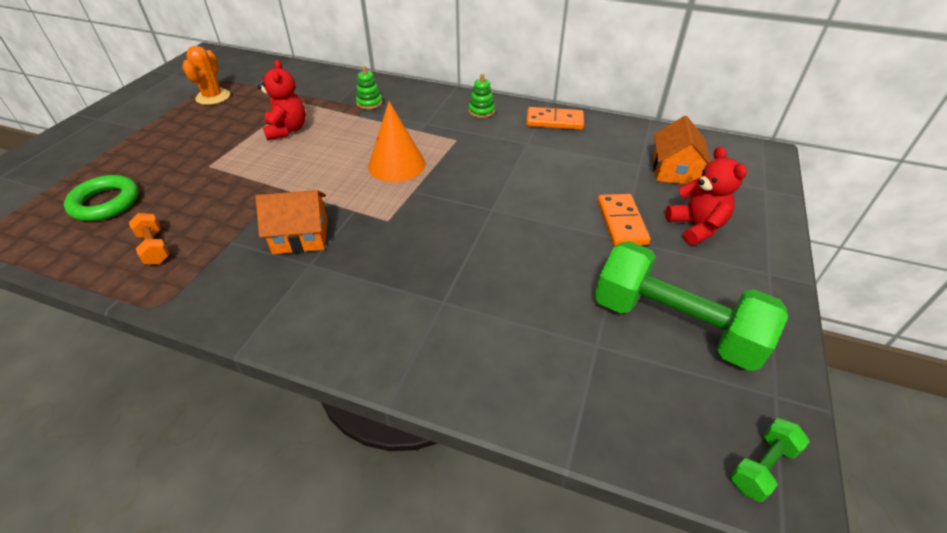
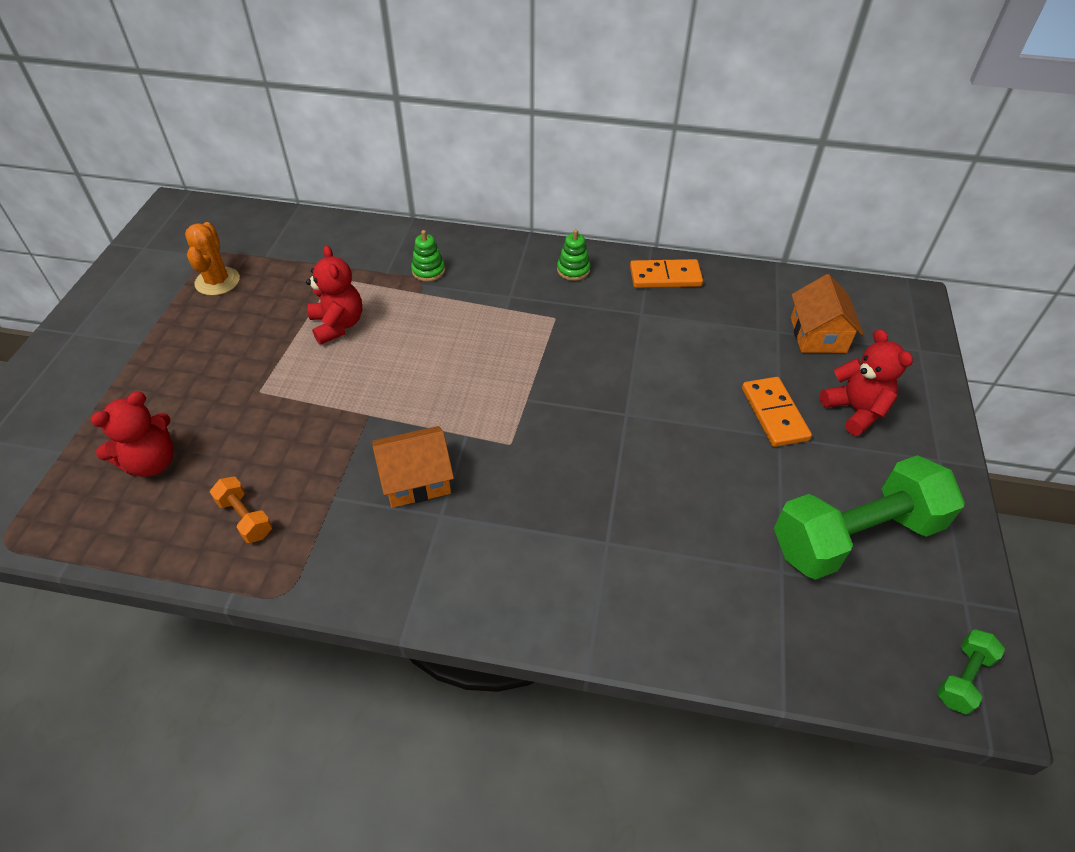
camera: 10 degrees left, 5 degrees up
green ring [64,175,139,221] -> red teddy bear [91,391,173,477]
orange cone [368,101,425,182] -> none
green dumbbell [594,241,788,371] -> green dumbbell turned 45 degrees counterclockwise [774,455,965,580]

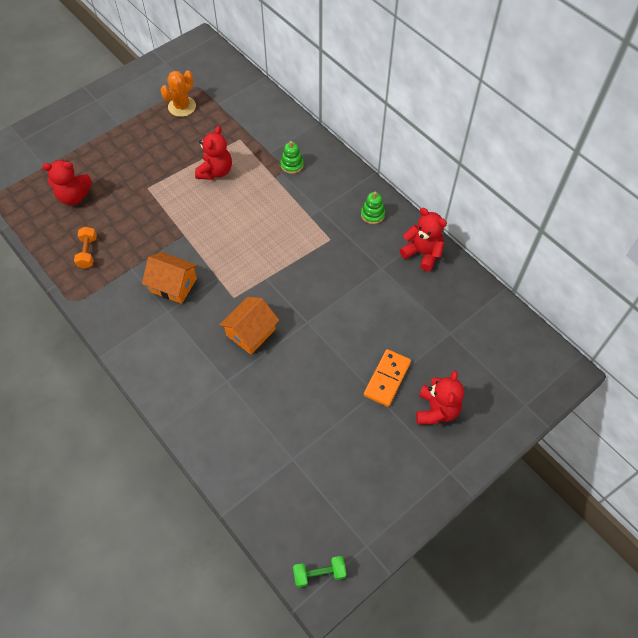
camera: 40 degrees right, 10 degrees up
orange domino [630,259,703,288] -> red teddy bear [399,208,447,271]
green dumbbell [774,455,965,580] -> none
orange house [791,274,864,353] -> orange house moved to [219,297,279,354]

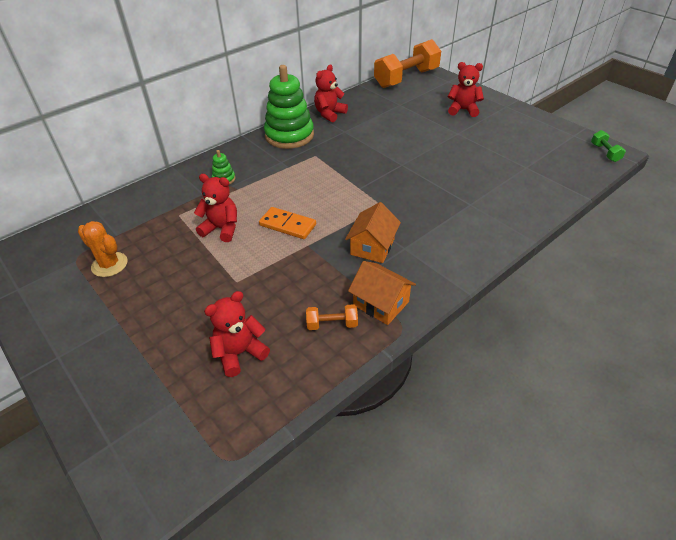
camera: 90 degrees left, 15 degrees down
red teddy bear [42,160,92,205] -> red teddy bear turned 120 degrees counterclockwise [204,291,270,377]
orange house [219,297,279,354] -> orange house moved to [348,261,416,325]
green stacking toy [361,192,385,224] -> green stacking toy [264,65,314,149], size x2.37
orange domino [364,349,411,407] -> orange domino moved to [259,207,316,239]
none -> orange dumbbell [374,39,441,88]

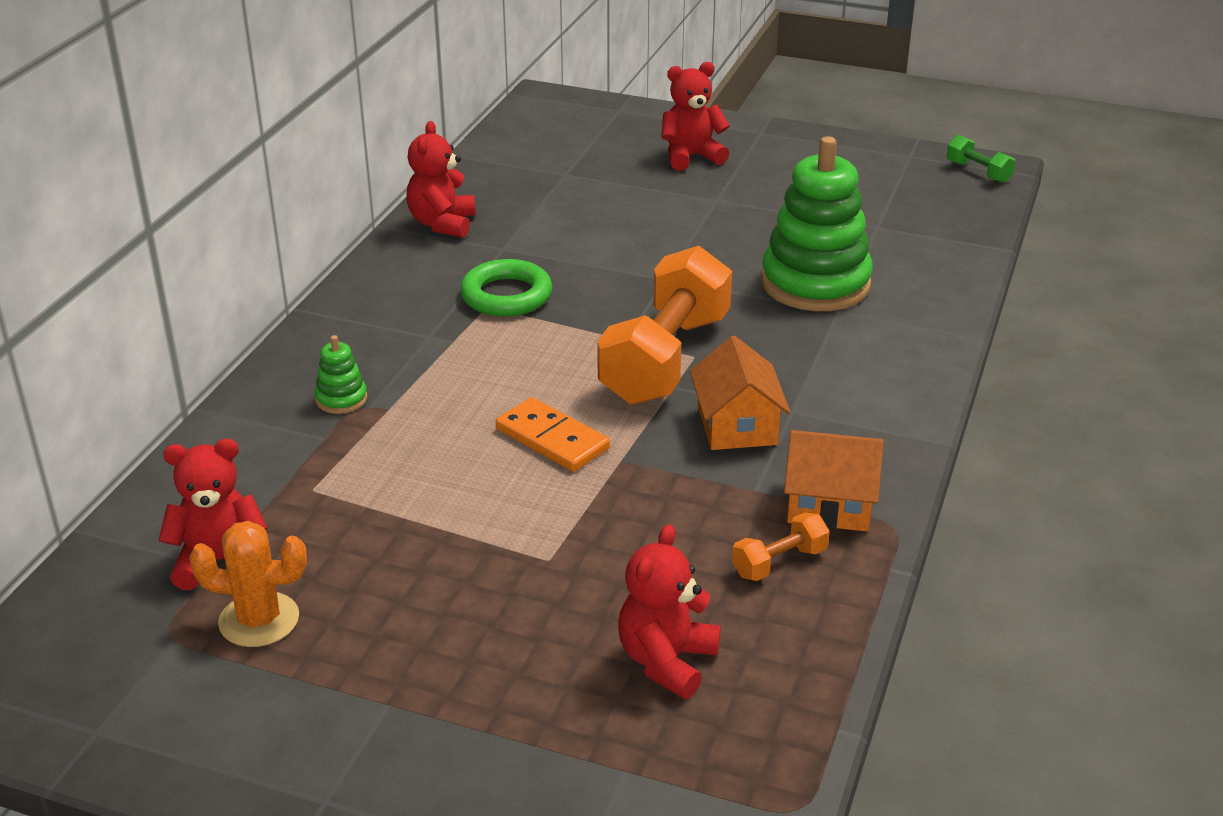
camera: 30 degrees left, 10 degrees down
red teddy bear [194,174,237,242] -> red teddy bear moved to [158,439,267,590]
orange domino [259,207,316,239] -> orange domino turned 45 degrees clockwise [496,397,610,472]
green stacking toy [264,65,314,149] -> green stacking toy moved to [761,136,873,311]
orange dumbbell [374,39,441,88] -> orange dumbbell moved to [597,245,732,405]
none -> green ring [460,259,552,317]

